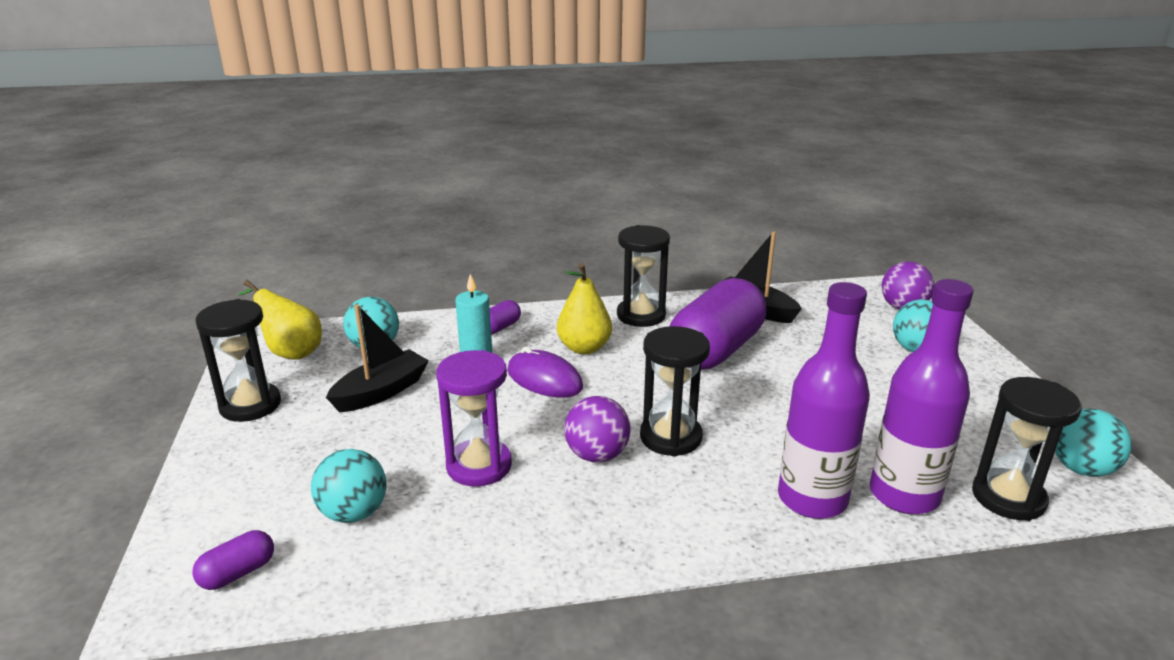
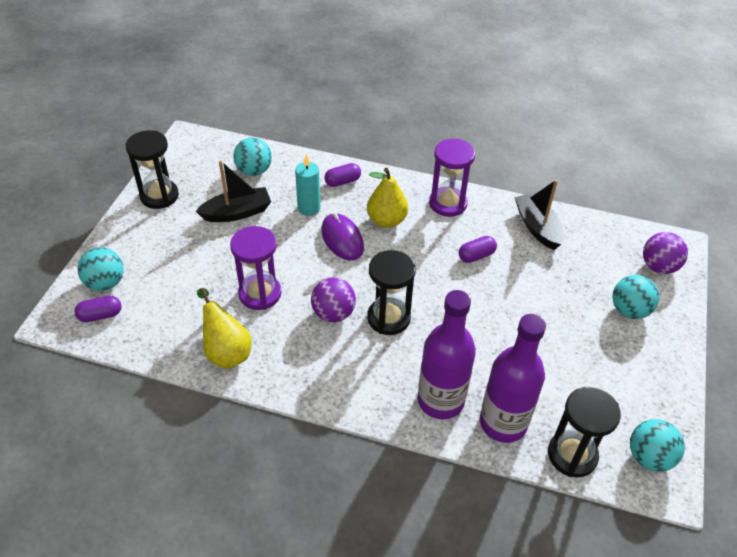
camera: 25 degrees right, 20 degrees up
yellow pear [238,280,322,360] -> yellow pear moved to [197,288,252,369]
turquoise ball [311,449,386,523] -> turquoise ball moved to [77,247,124,291]
black hourglass [617,225,670,327] -> purple hourglass [429,139,475,217]
purple capsule [670,278,766,370] -> purple capsule [459,236,497,263], size x0.41

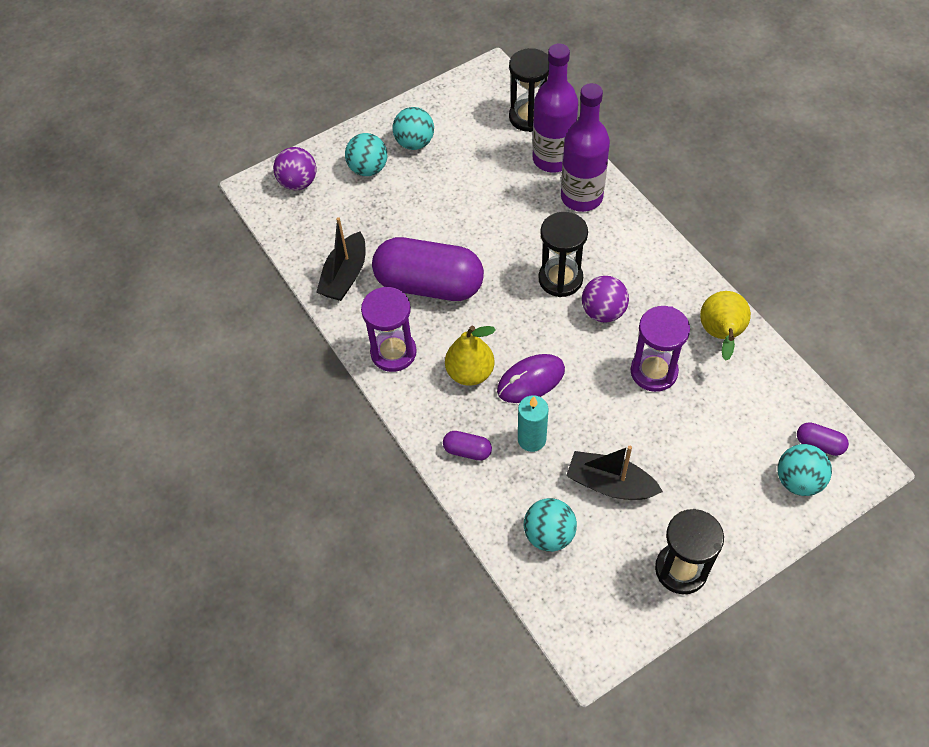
camera: 135 degrees left, 10 degrees up
purple mouse [321,213,364,261] -> purple mouse turned 45 degrees clockwise [497,354,565,403]
purple capsule [459,236,497,263] -> purple capsule [372,237,484,301], size x2.46
turquoise ball [630,419,685,472] -> turquoise ball moved to [392,107,434,150]

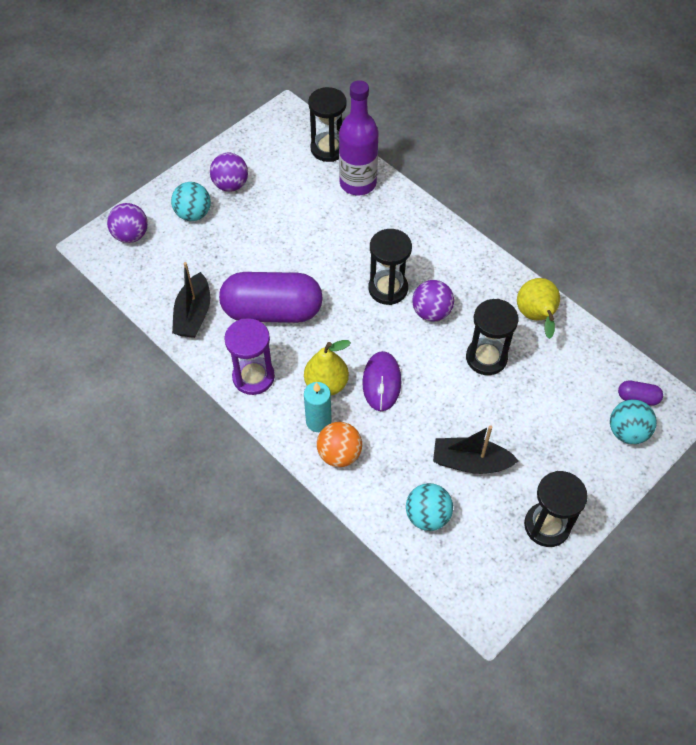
camera: 15 degrees left, 0 degrees up
turquoise ball [392,107,434,150] -> purple ball [210,153,248,192]
purple capsule [443,431,492,461] -> orange ball [317,422,362,467]
purple mouse [497,354,565,403] -> purple mouse turned 45 degrees counterclockwise [362,351,401,411]
turquoise candle [518,395,548,452] -> turquoise candle moved to [304,382,332,432]
purple bottle [561,83,610,212] -> none
purple hourglass [631,306,690,392] -> black hourglass [466,299,519,375]

